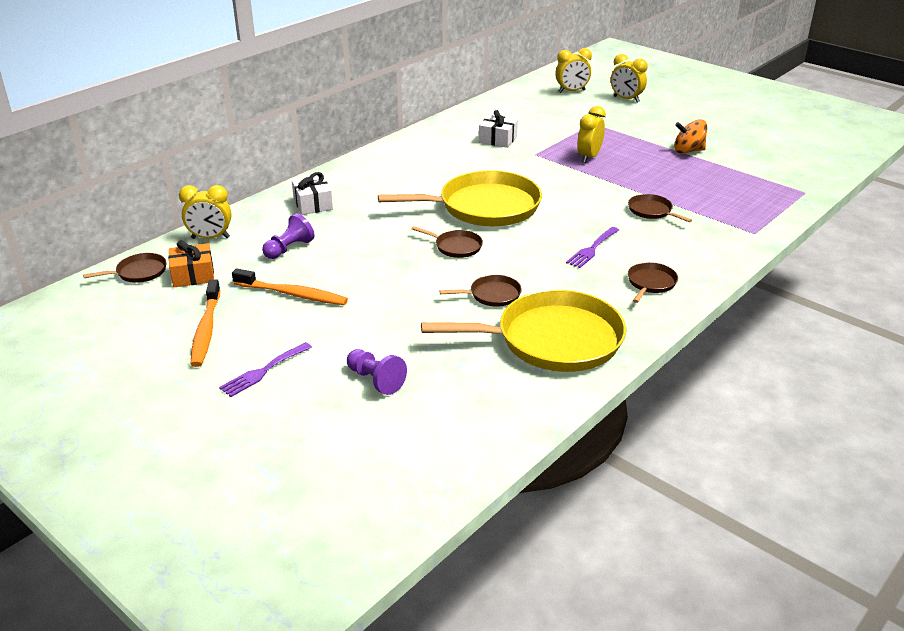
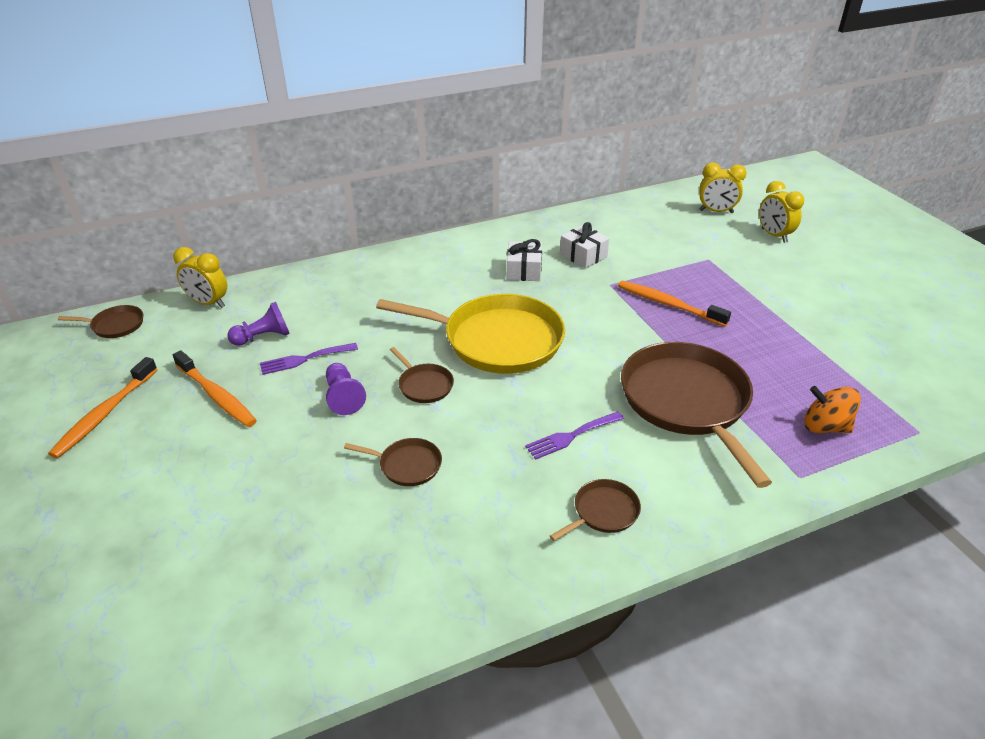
camera: 25 degrees right, 5 degrees up
orange gift [168,240,214,287] -> none
purple fork [219,342,312,397] -> purple fork moved to [260,343,358,375]
white gift [292,172,333,215] -> white gift moved to [507,239,542,281]
purple pawn [347,349,407,395] -> purple pawn moved to [326,363,366,415]
yellow pan [421,290,626,372] -> none
yellow clock [577,106,606,163] -> orange toothbrush [618,281,731,327]
brown pan [628,194,692,222] -> brown pan [621,342,772,488], size x2.29
orange spinning top [674,119,708,154] -> orange spinning top moved to [804,386,861,433]

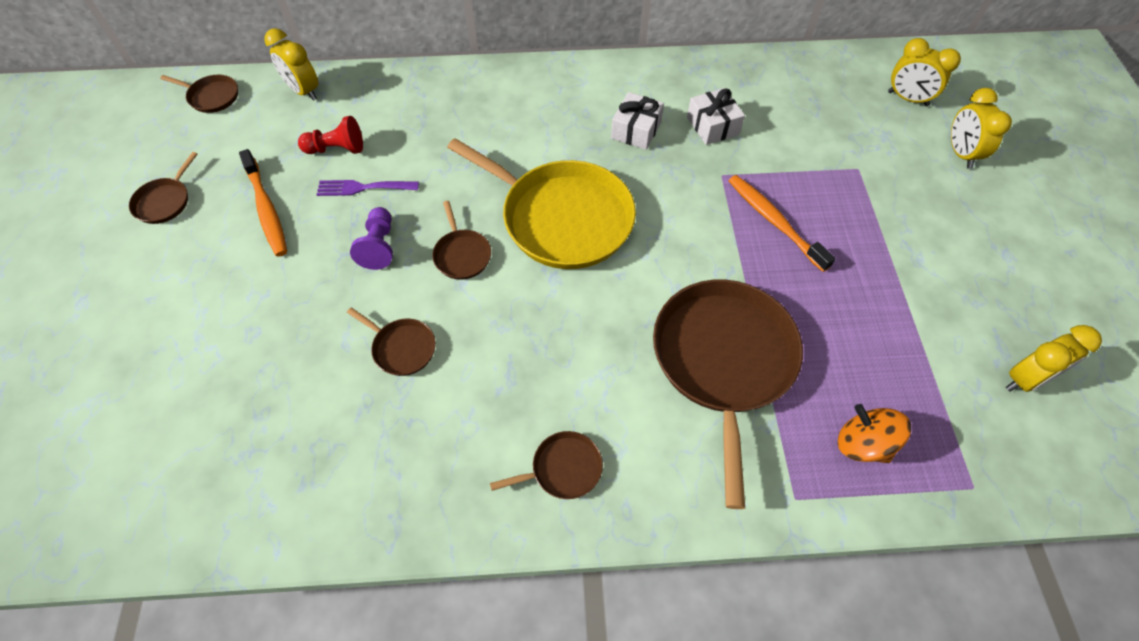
camera: 20 degrees right, 20 degrees up
orange toothbrush [48,357,158,458] -> brown pan [129,152,198,224]
purple pawn [227,302,290,346] -> red pawn [298,116,363,154]
purple fork [525,411,624,460] -> none
none -> yellow clock [1006,325,1102,392]

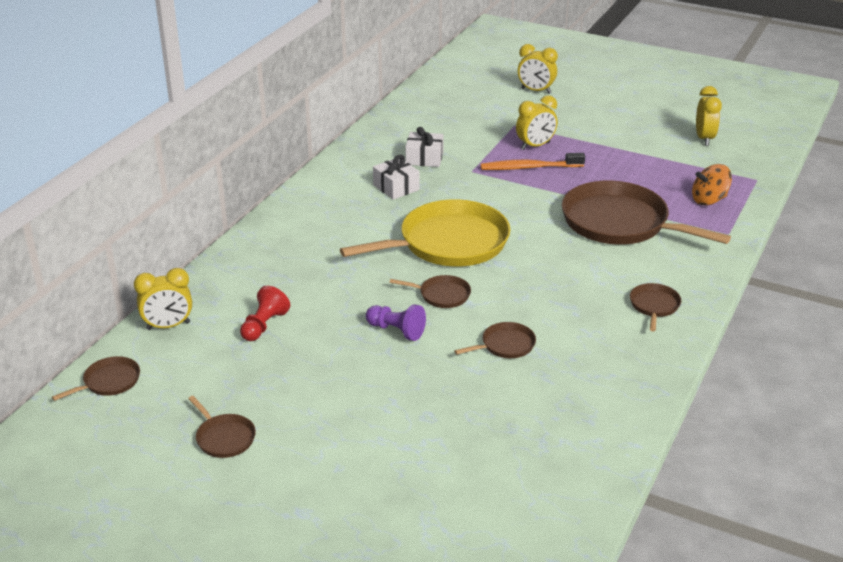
camera: 60 degrees left, 25 degrees down
orange toothbrush [239,149,287,257] -> none
purple fork [317,180,419,196] -> none
yellow clock [888,38,961,106] -> yellow clock moved to [516,95,558,150]

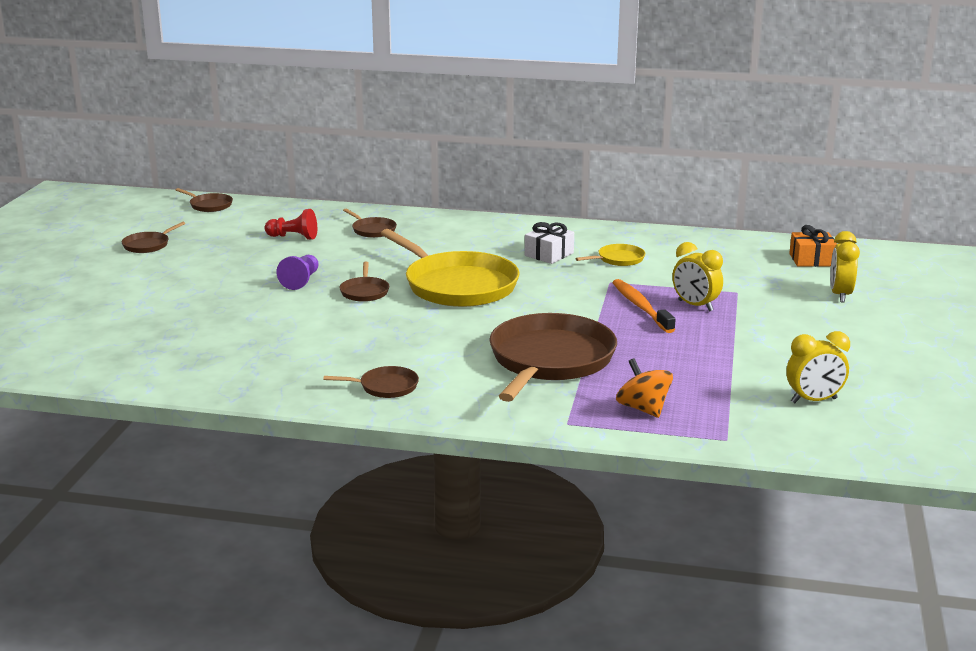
camera: 75 degrees right, 10 degrees down
yellow clock [134,268,192,330] -> none
white gift [405,127,444,167] -> yellow pan [575,244,645,266]
brown pan [454,322,536,358] -> brown pan moved to [343,209,397,238]
none -> orange gift [789,225,837,267]

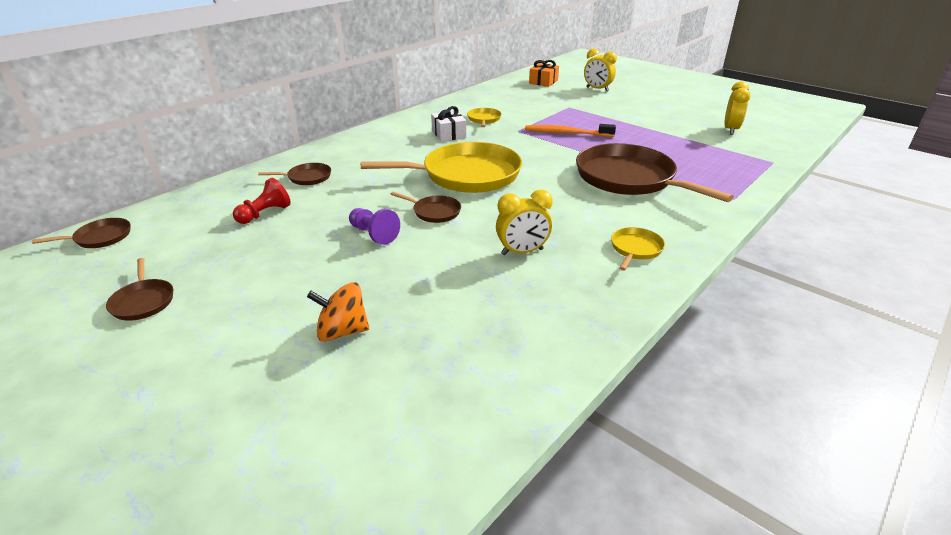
camera: 60 degrees left, 10 degrees up
brown pan [324,366,419,398] -> yellow pan [611,227,665,271]
orange spinning top [616,358,673,418] -> orange spinning top moved to [307,282,369,342]
yellow clock [672,242,723,312] -> yellow clock moved to [496,190,553,255]

